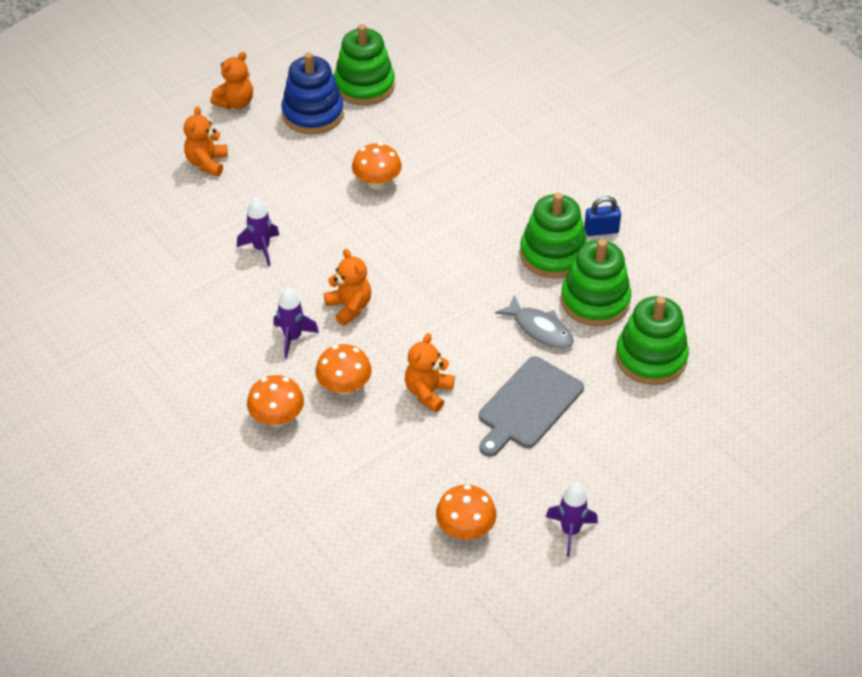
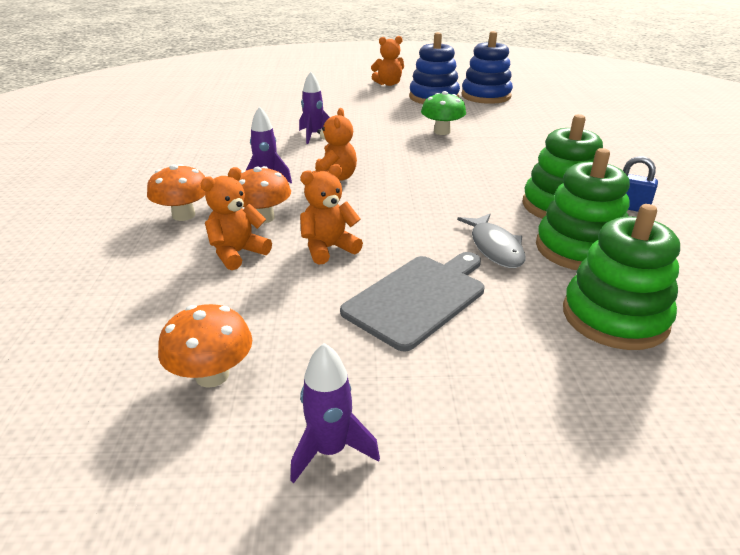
camera: 35 degrees right, 15 degrees down
orange teddy bear [184,106,228,176] -> orange teddy bear moved to [201,167,272,270]
green stacking toy [334,24,395,105] -> blue stacking toy [461,31,513,104]
orange mushroom [352,143,402,189] -> green mushroom [421,91,466,135]
grey cutting board [479,356,584,457] -> grey cutting board turned 150 degrees clockwise [340,252,484,351]

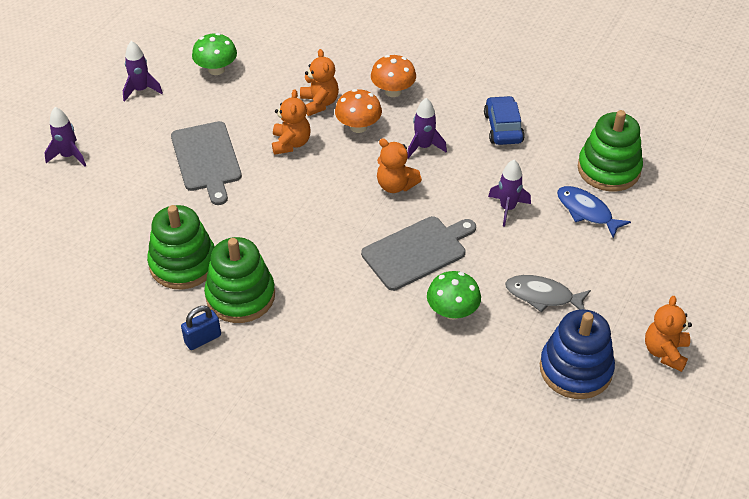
camera: 120 degrees right, 15 degrees up
orange mushroom [158,304,252,388] -> green mushroom [192,33,237,75]
grey fish [457,214,525,268] -> grey fish moved to [505,275,591,313]
blue stacking toy [461,31,513,104] -> none
green stacking toy [563,204,680,350] -> green stacking toy moved to [578,110,643,191]
none -> purple rocket [44,107,86,167]
none -> grey cutting board [361,216,476,291]
none -> blue car [484,96,525,145]
none -> blue fish [557,186,631,238]

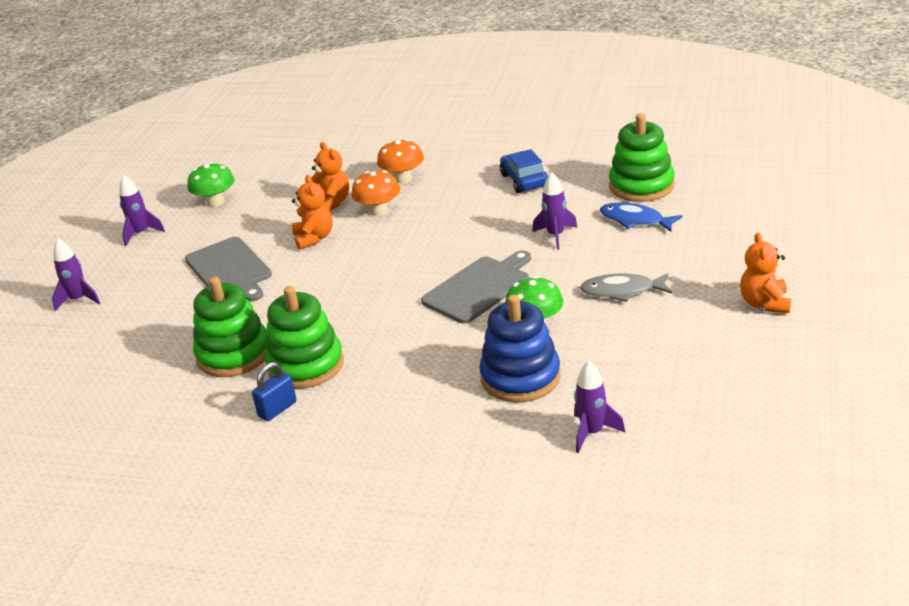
camera: 10 degrees left, 15 degrees down
orange teddy bear [377,138,422,193] -> none
purple rocket [407,98,447,159] -> purple rocket moved to [574,361,625,453]
blue stacking toy [540,309,615,399] -> blue stacking toy moved to [479,295,561,402]

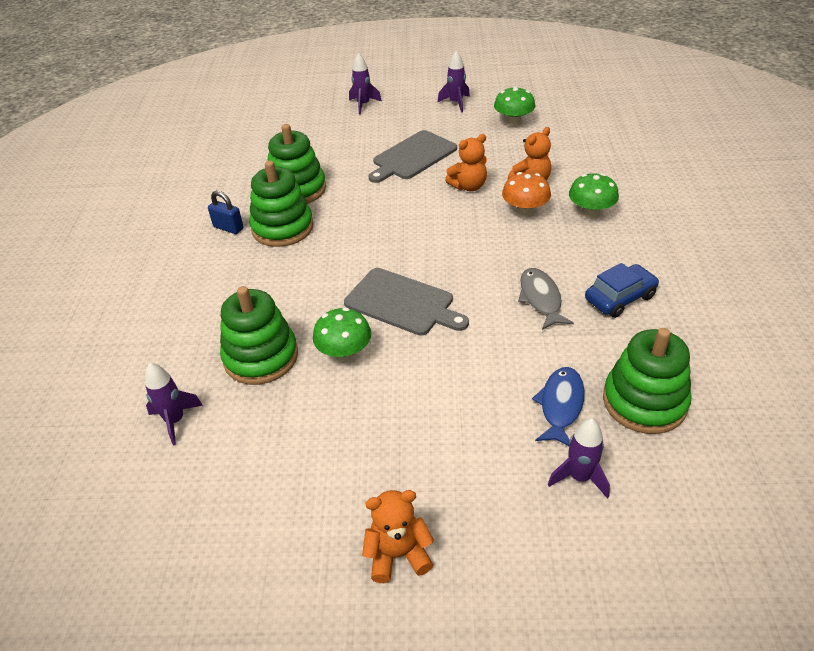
camera: 75 degrees right, 10 degrees up
orange mushroom [377,139,424,183] -> green mushroom [569,173,619,219]
blue stacking toy [479,295,561,402] -> green stacking toy [220,286,298,385]
purple rocket [532,172,578,250] -> purple rocket moved to [548,418,610,499]
grey fish [580,273,672,302] -> grey fish moved to [518,268,574,330]

